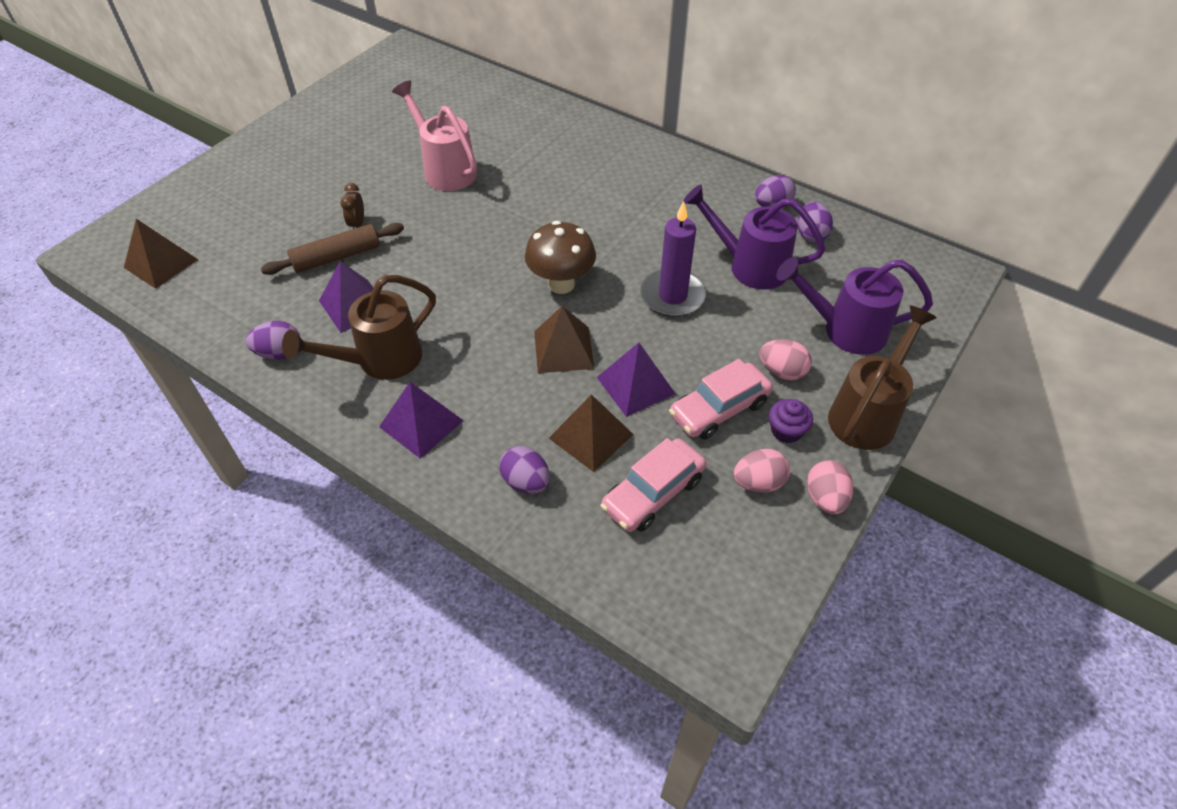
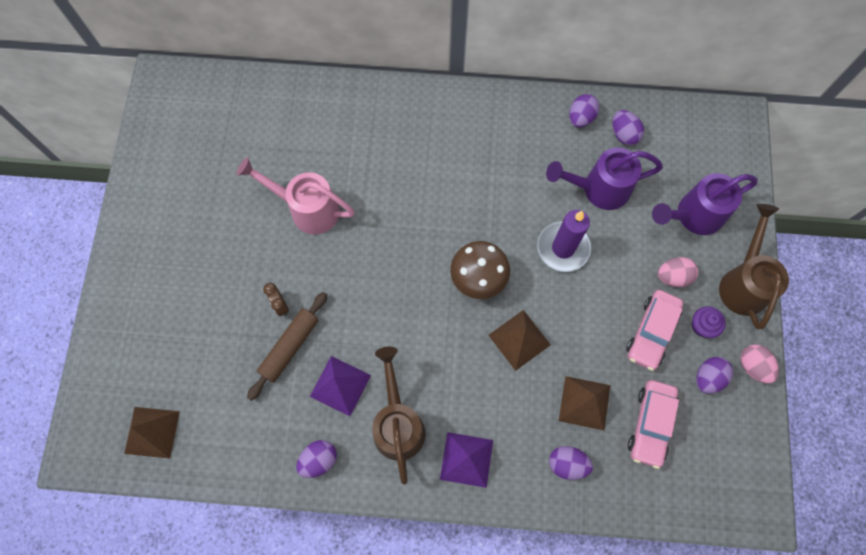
camera: 30 degrees left, 20 degrees up
brown watering can [282,275,436,380] -> brown watering can turned 150 degrees clockwise [372,347,425,484]
purple pyramid [597,343,676,417] -> none
pink egg [733,449,790,492] -> purple egg [696,357,733,394]

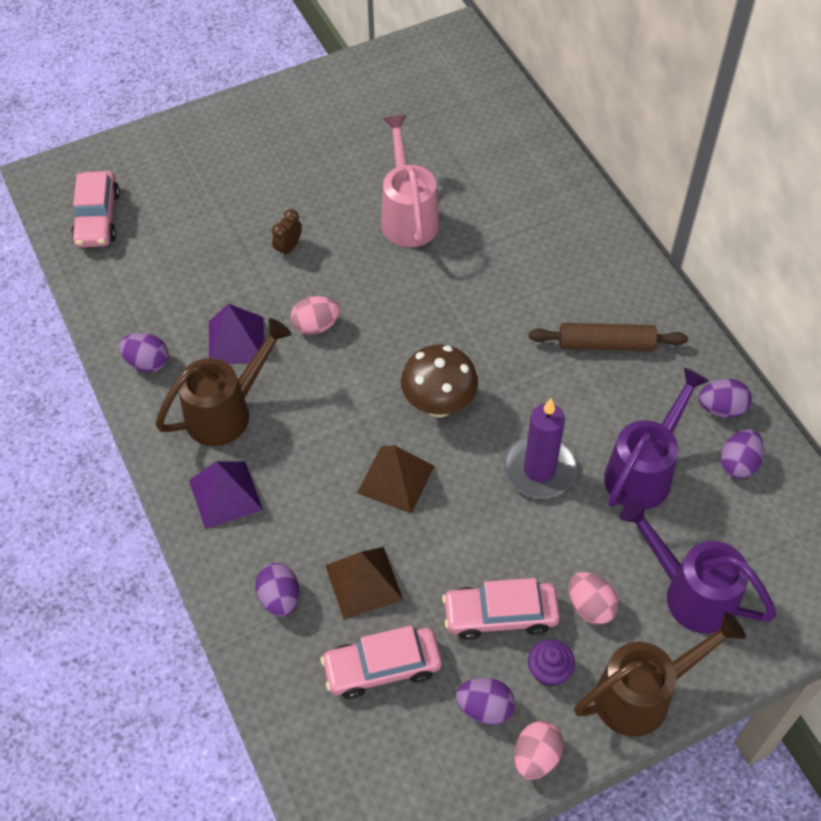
camera: 60 degrees right, 15 degrees down
brown pyramid [124,407,180,459] -> pink car [71,171,120,248]
brown rolling pin [247,292,327,401] -> brown rolling pin moved to [529,323,688,351]
purple watering can [546,148,663,210] -> purple watering can turned 75 degrees clockwise [604,367,709,510]
none -> pink egg [291,296,340,335]

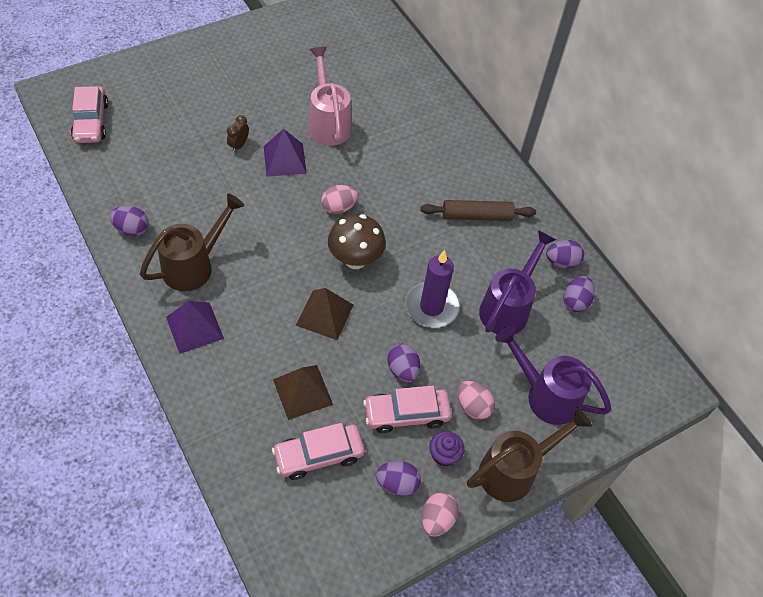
camera: 10 degrees left, 0 degrees up
purple pyramid [209,303,264,364] -> purple pyramid moved to [264,129,307,177]
purple egg [255,563,299,617] -> purple egg moved to [387,344,420,382]
pink egg [291,296,340,335] -> pink egg moved to [321,185,358,214]

